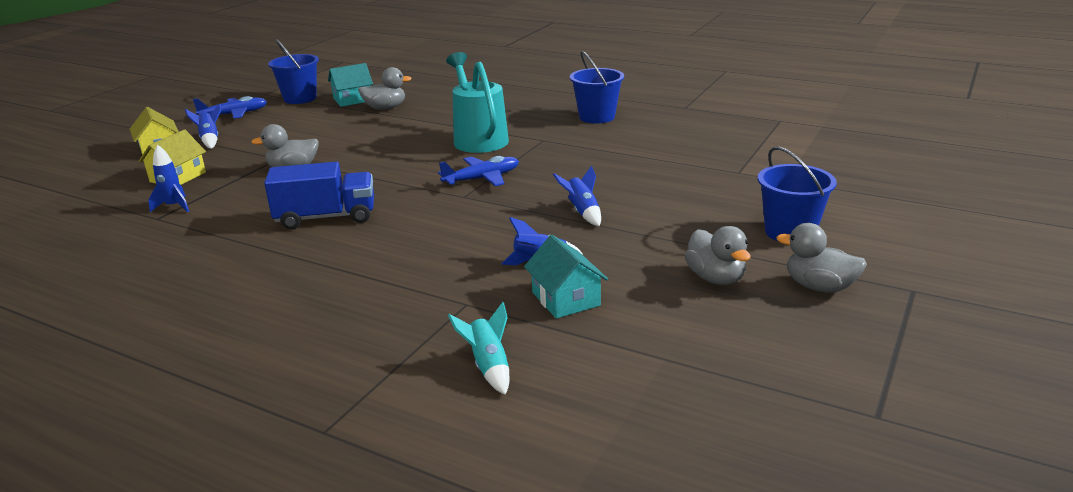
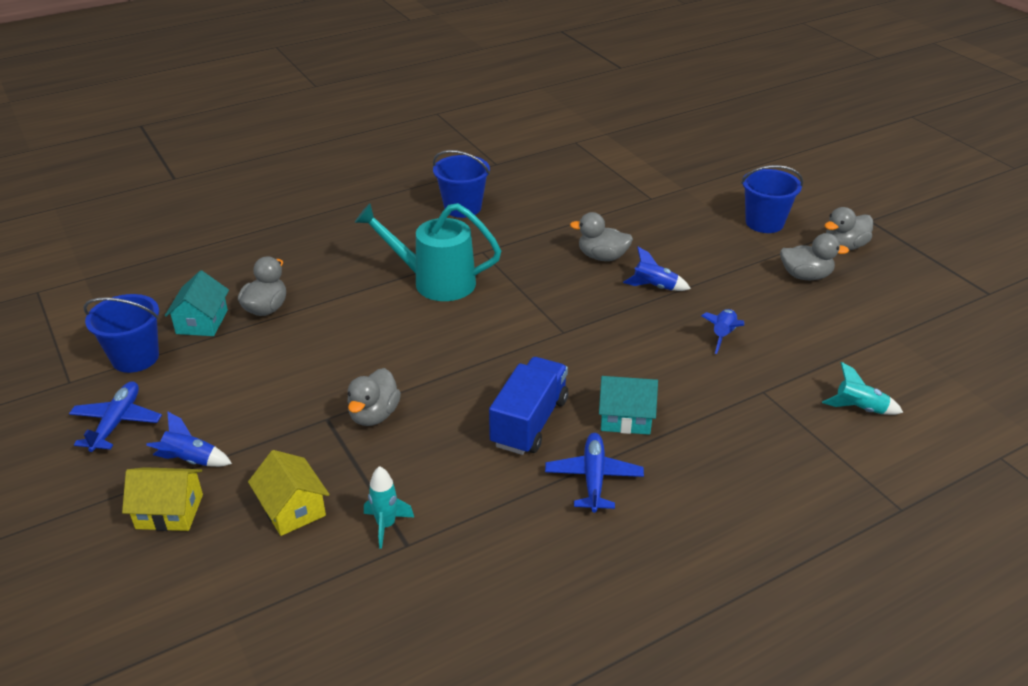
camera: 60 degrees left, 10 degrees up
blue rocket [148,145,190,212] -> turquoise rocket [364,466,414,549]
blue plane [438,156,519,186] -> blue plane moved to [545,433,644,513]
turquoise house [524,235,608,319] -> turquoise house moved to [599,376,658,435]
none -> grey duck [570,212,633,261]

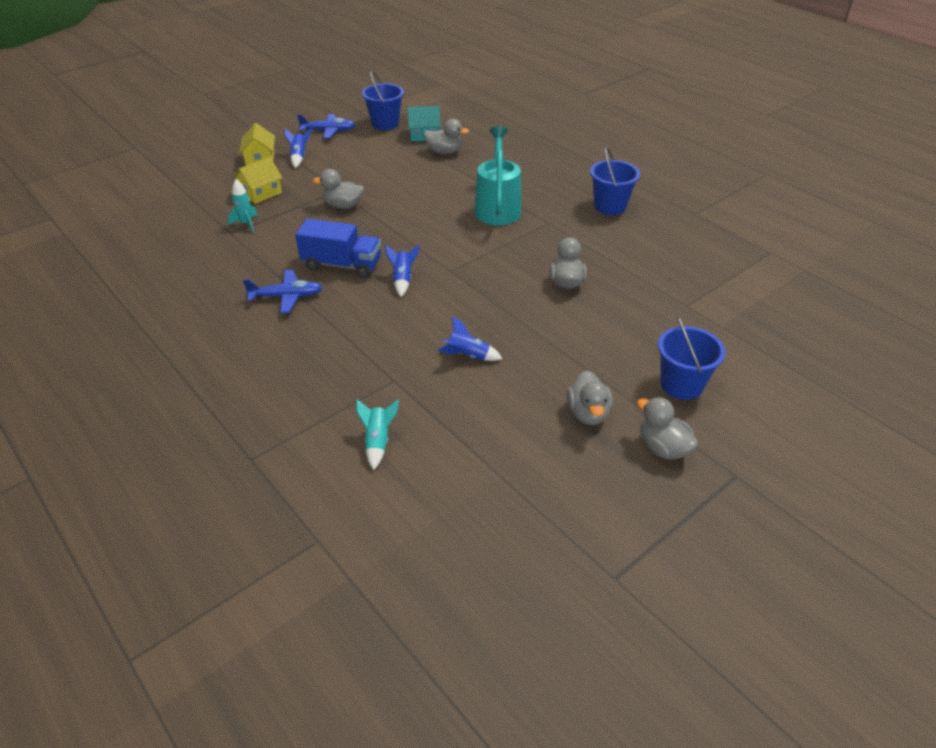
camera: 80 degrees right, 5 degrees up
turquoise house [599,376,658,435] -> none
blue rocket [623,247,691,291] -> blue rocket moved to [385,244,419,297]

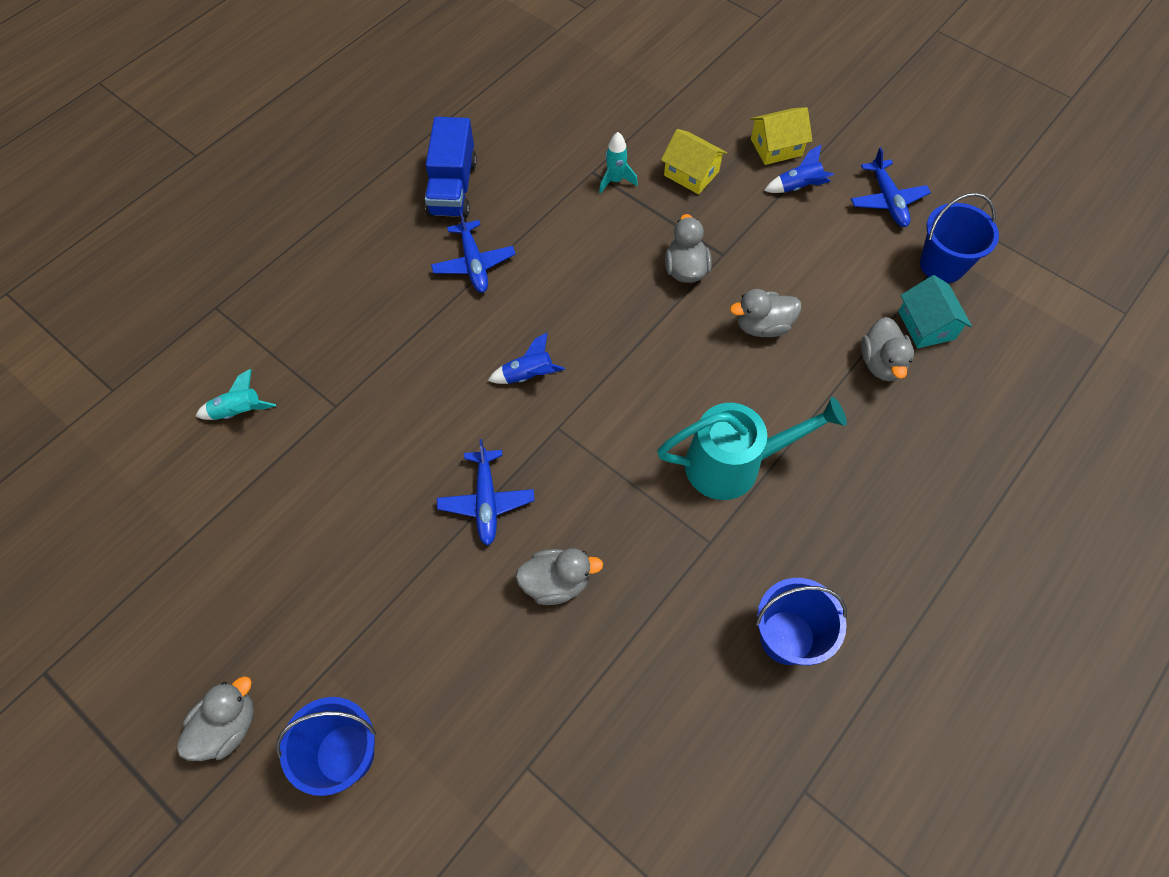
camera: 80 degrees right, 20 degrees up
blue truck [295,219,381,278] -> blue truck moved to [425,117,477,218]
blue rocket [438,316,502,361] -> none
grey duck [567,371,613,425] -> grey duck moved to [730,289,801,337]
none -> blue plane [437,439,534,546]

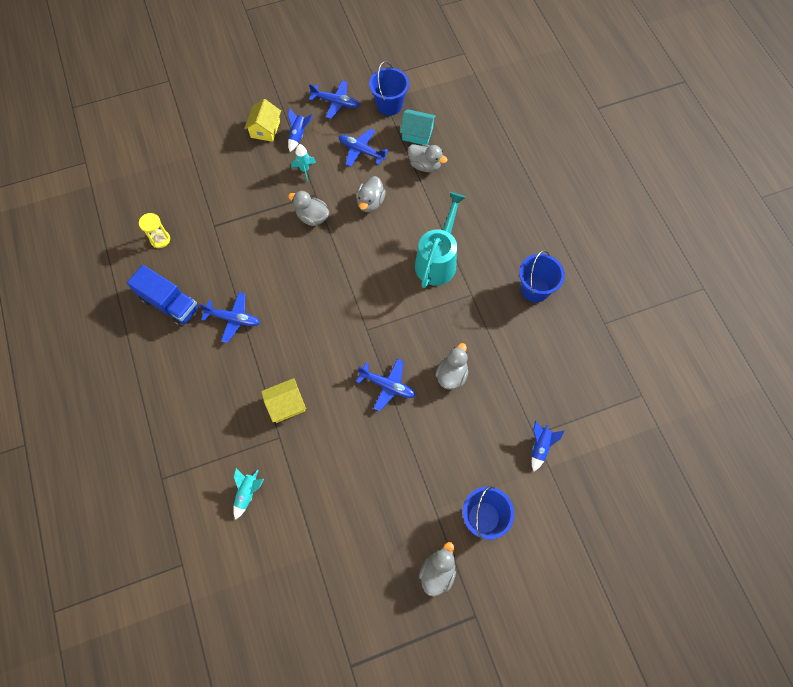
camera: 60 degrees left, 5 degrees up
grey duck [177,676,254,761] -> grey duck turned 45 degrees clockwise [419,542,456,597]
blue rocket [488,332,565,384] -> blue rocket moved to [532,421,564,471]
turquoise rocket [599,132,638,194] -> turquoise rocket moved to [291,144,316,182]
yellow house [661,129,727,194] -> yellow house moved to [261,378,306,423]
none -> yellow hourglass [139,213,170,248]
none -> blue plane [339,128,389,167]

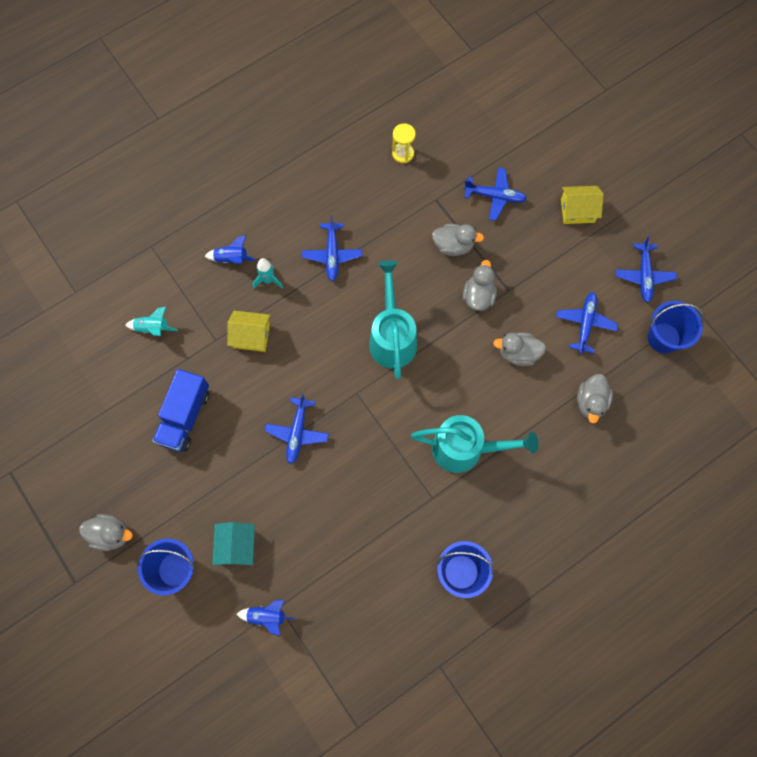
camera: 75 degrees right, 5 degrees up
blue truck [127,265,199,327] -> blue truck moved to [152,369,210,452]
yellow house [261,378,306,423] -> yellow house turned 45 degrees counterclockwise [227,311,270,352]
blue rocket [288,108,313,152] -> blue rocket moved to [205,235,256,264]
turquoise rocket [291,144,316,182] -> turquoise rocket moved to [253,258,283,289]
turquoise house [400,109,436,145] -> turquoise house moved to [212,522,255,565]
grey duck [435,343,468,390] -> grey duck moved to [432,224,484,256]
none -> turquoise watering can [369,260,417,379]
none -> blue plane [464,167,527,221]

